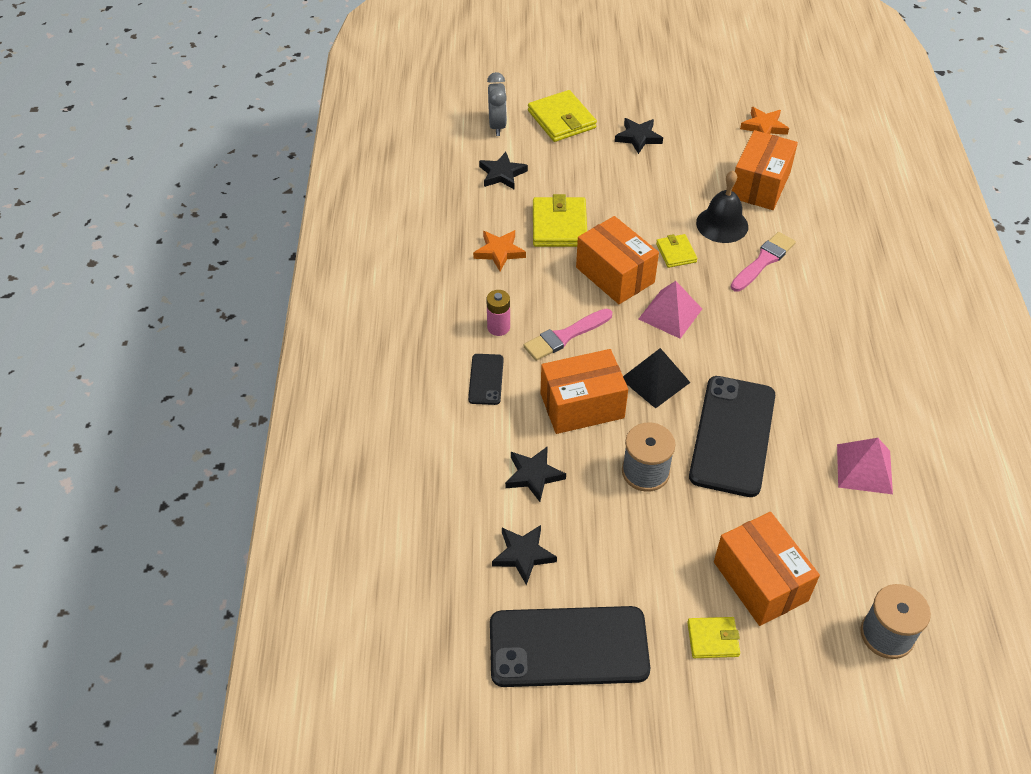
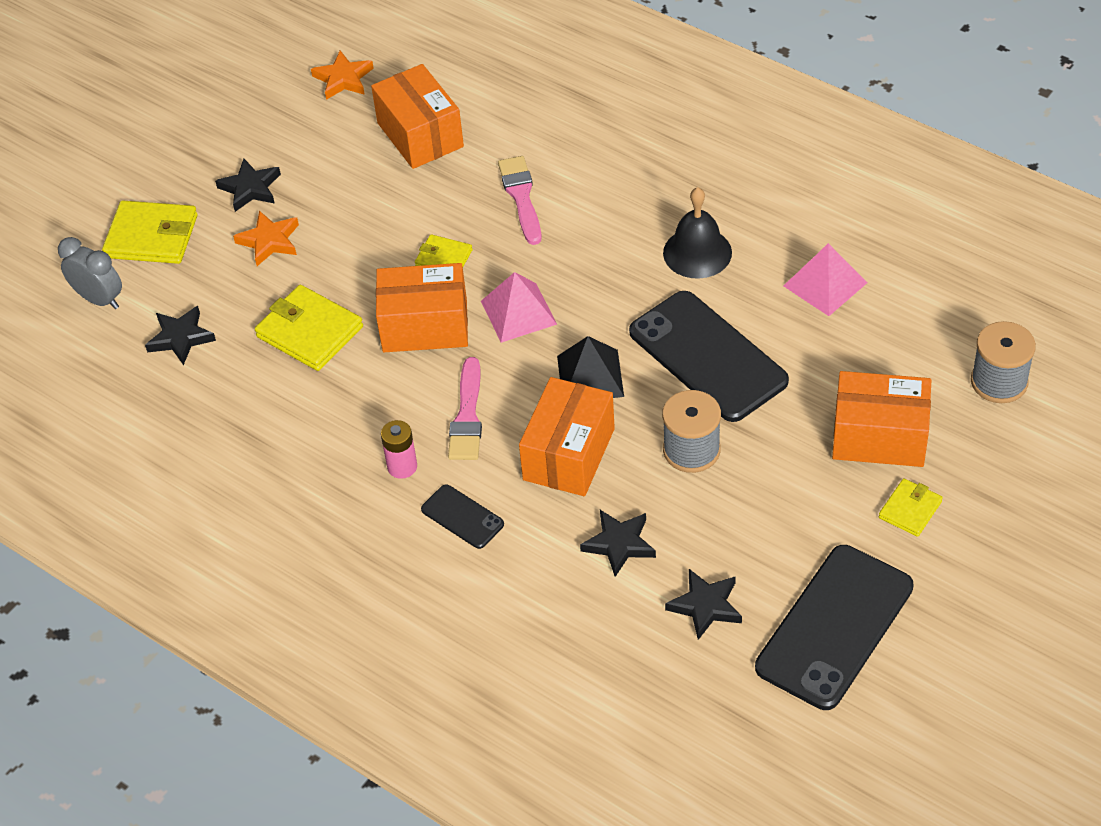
camera: 50 degrees left, 0 degrees up
orange star [473,230,526,271] -> orange star moved to [233,211,299,266]
black bell [696,171,748,243] -> black bell moved to [663,187,732,279]

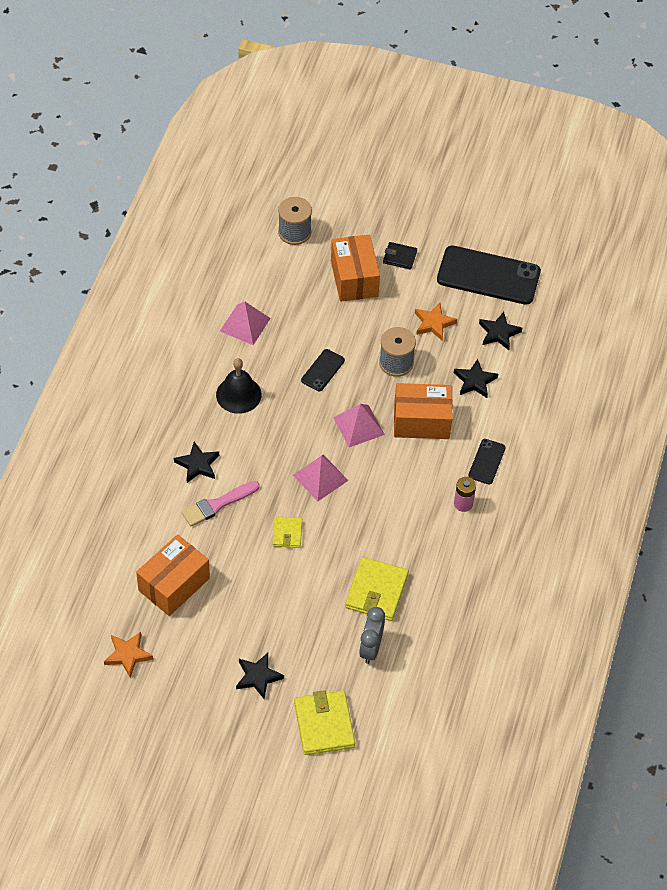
camera: 115 degrees left, 5 degrees up
grey clock [58,237,122,309] -> grey clock moved to [359,607,385,664]
black star [145,306,216,365] -> black star moved to [174,442,219,483]
orange star [233,211,299,266] -> orange star moved to [415,303,457,341]
orange box [376,263,468,352] -> none
pink brush [448,357,482,460] -> none
black pyramid [557,336,624,398] -> pink pyramid [333,404,385,447]
black phone [629,291,789,422] -> black phone [301,349,345,392], size x0.47
yellow wallet [879,478,943,537] -> black wallet [383,242,417,270]

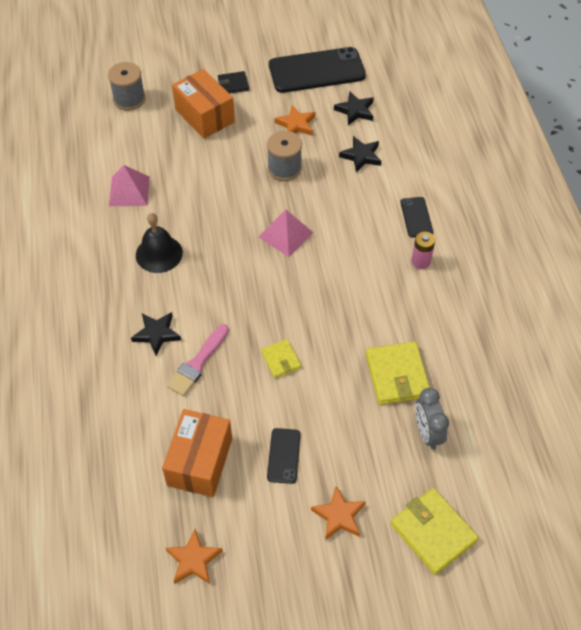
camera: 25 degrees left, 0 degrees up
black star [236,653,284,699] -> orange star [311,486,366,540]
pink pyramid [293,455,349,501] -> none
black phone [301,349,345,392] -> black phone moved to [267,428,301,484]
orange box [394,383,453,439] -> none

